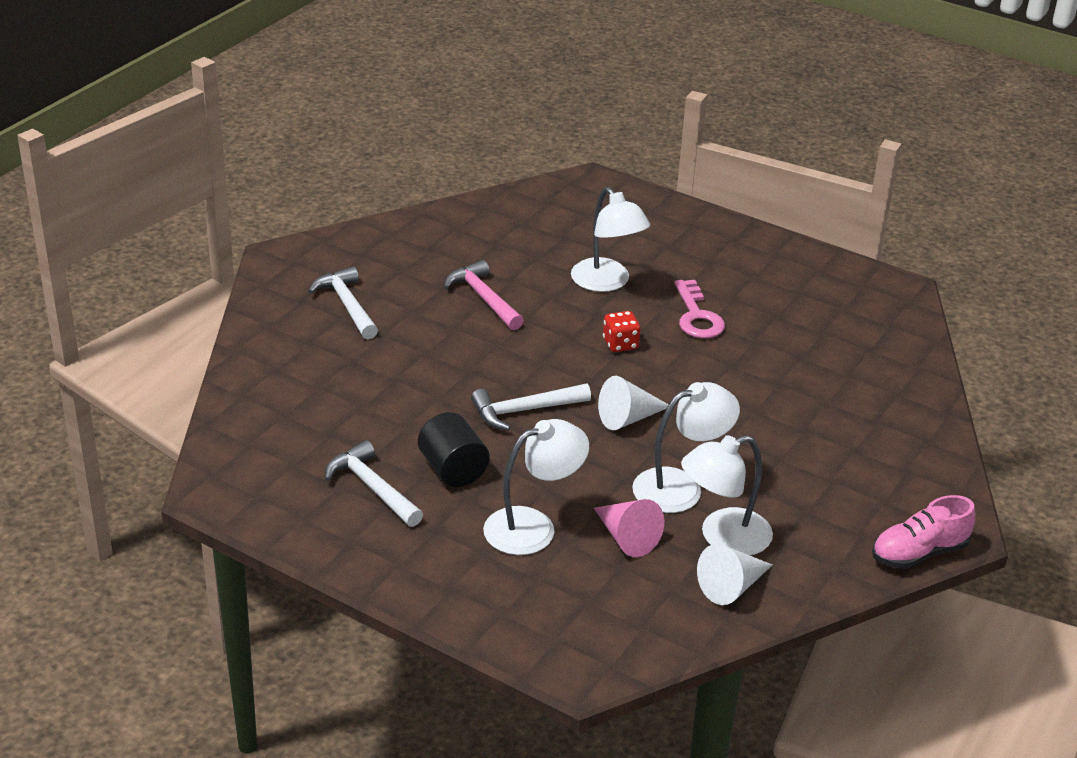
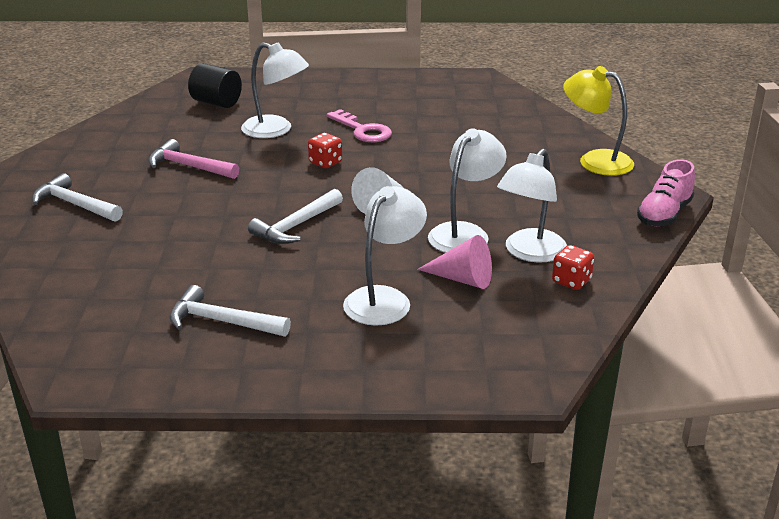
camera: 30 degrees left, 5 degrees down
black cylinder [418,412,490,487] -> black cylinder moved to [188,63,242,108]
white cone [697,544,772,605] -> red dice [552,245,594,290]
none -> yellow lamp [563,66,634,176]

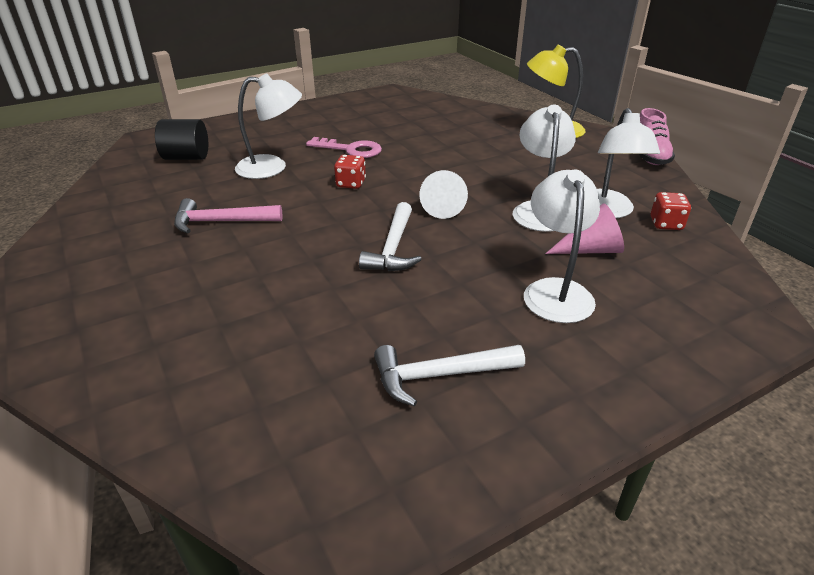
camera: 30 degrees left, 5 degrees up
white hammer [32,173,123,222] -> none

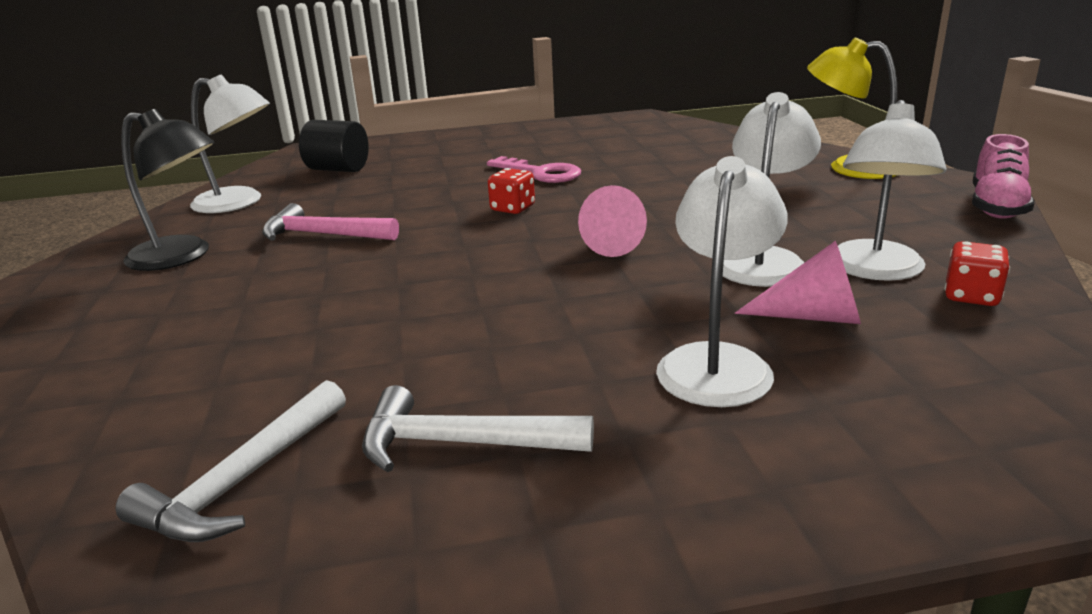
camera: 20 degrees right, 10 degrees down
white lamp [235,74,302,179] -> white lamp moved to [190,74,270,213]
white hammer [359,202,422,271] -> white hammer moved to [115,380,346,542]
white cone [419,170,468,219] -> pink cone [578,185,647,257]
none -> black lamp [121,109,215,271]

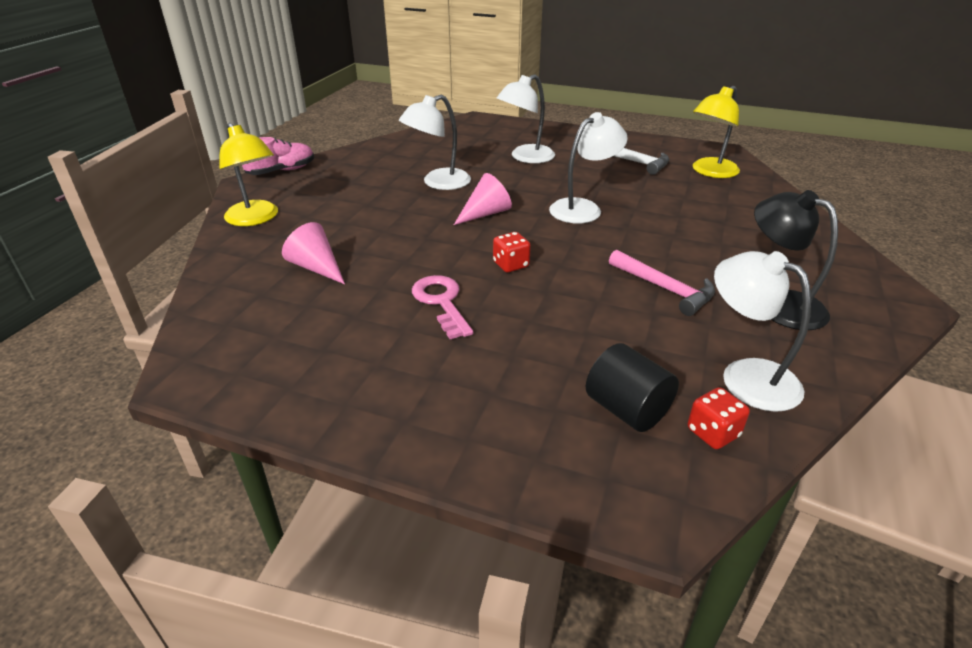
camera: 150 degrees left, 10 degrees up
white hammer [115,380,346,542] -> yellow lamp [693,86,740,178]
pink cone [735,240,861,324] -> pink cone moved to [282,222,345,284]
white lamp [838,100,946,281] -> white lamp moved to [549,112,628,223]
red dice [944,241,1010,306] -> red dice moved to [688,387,750,449]

